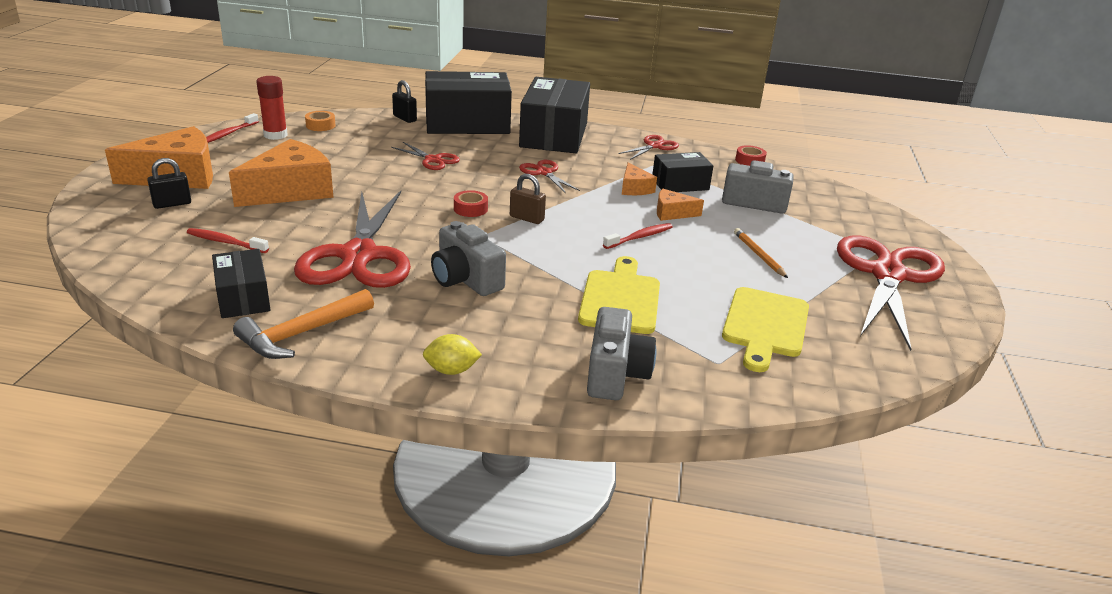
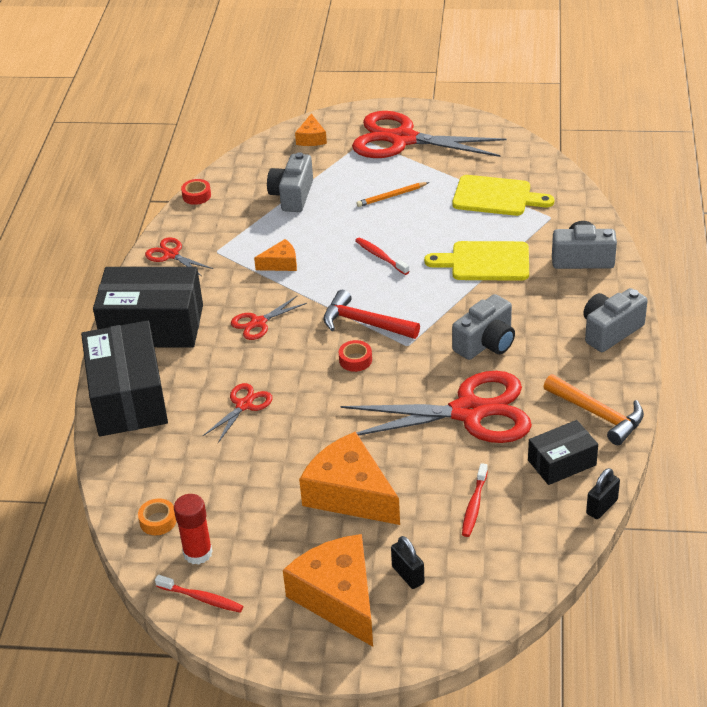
camera: 90 degrees left, 10 degrees up
black padlock [392,80,417,123] -> black padlock moved to [586,468,620,519]
yellow lemon [423,334,482,375] -> grey camera [583,288,648,352]
brown padlock [510,174,546,224] -> red hammer [323,290,420,339]
black box [652,152,713,192] -> none
orange cheese [657,189,704,221] -> orange cheese moved to [295,113,327,146]

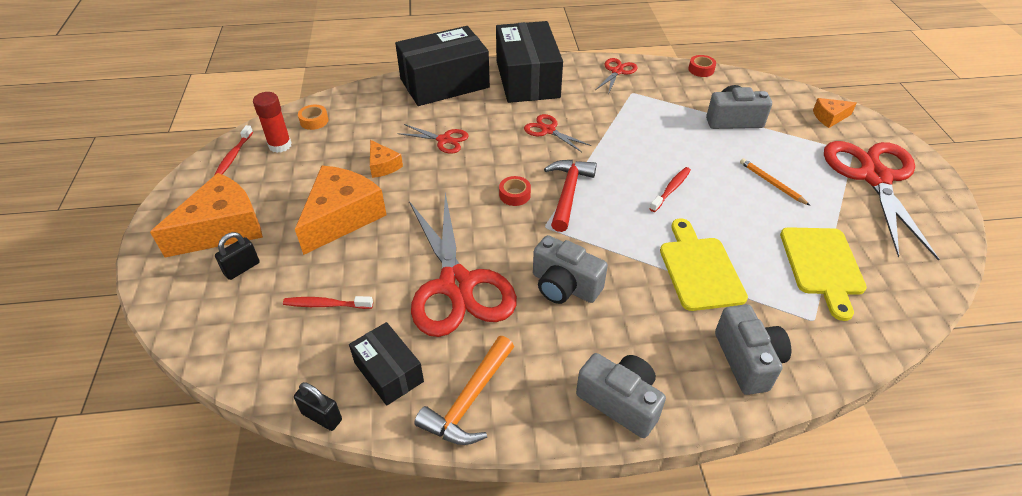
camera: 75 degrees right, 5 degrees up
orange cheese [254,239,297,271] -> orange cheese moved to [370,140,403,178]

